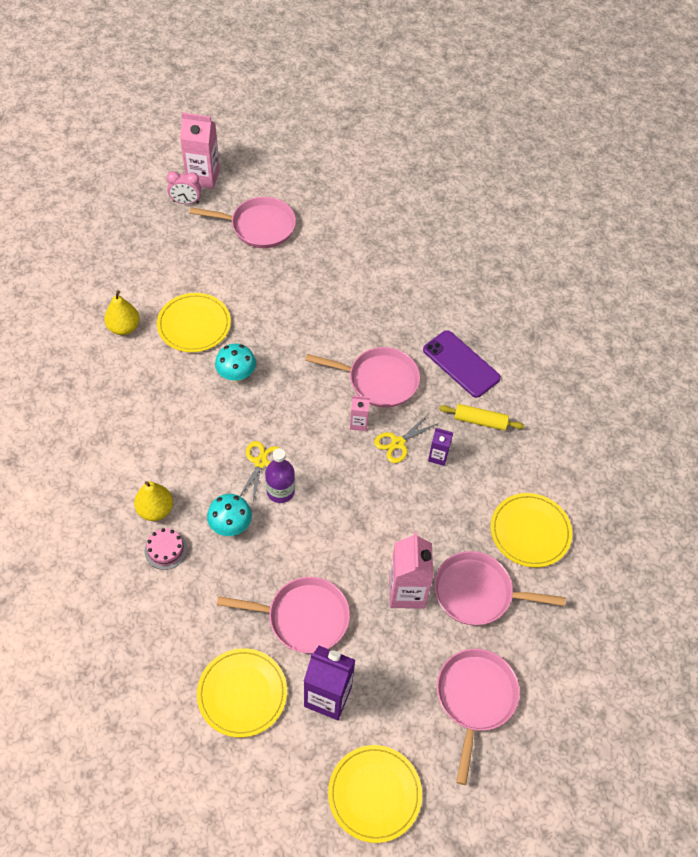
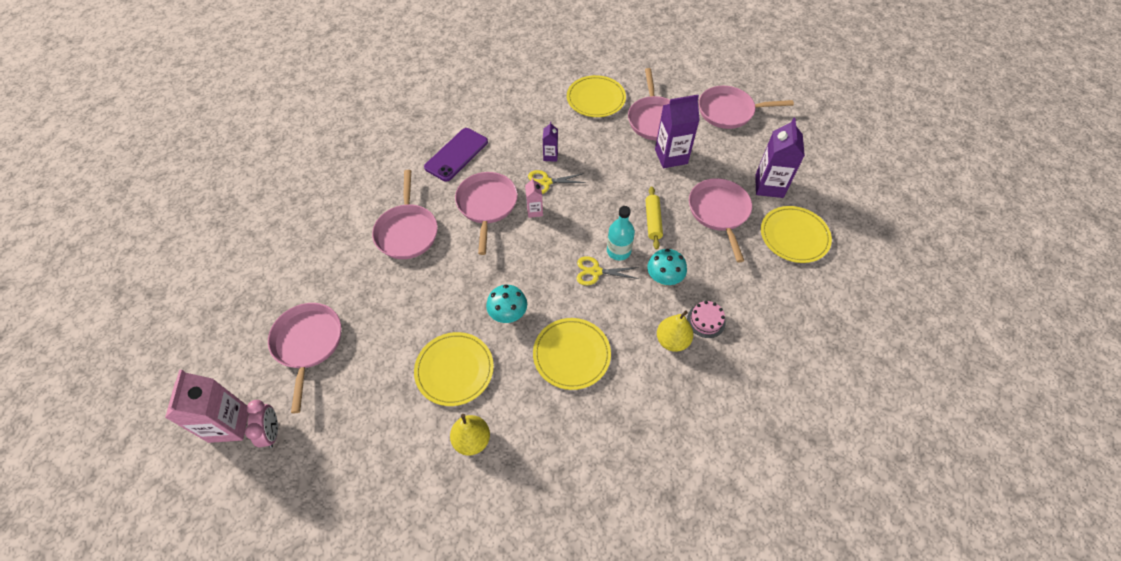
camera: 100 degrees left, 0 degrees up
purple bottle [265,448,295,503] -> turquoise bottle [607,206,635,260]
yellow plate [328,745,422,843] -> yellow plate moved to [533,318,611,390]
yellow scissors [374,415,439,463] -> yellow scissors turned 135 degrees clockwise [528,170,586,194]
pink carton [389,532,434,609] -> purple carton [655,95,700,168]
yellow rolling pin [439,404,524,431] -> yellow rolling pin moved to [645,187,663,250]
none -> pink pan [372,170,438,259]

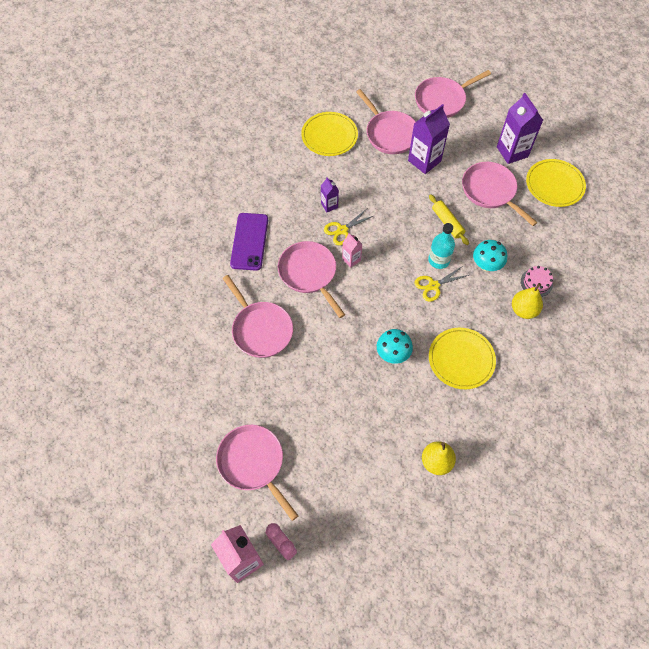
camera: 30 degrees left, 5 degrees up
yellow plate [414,332,494,406] -> none

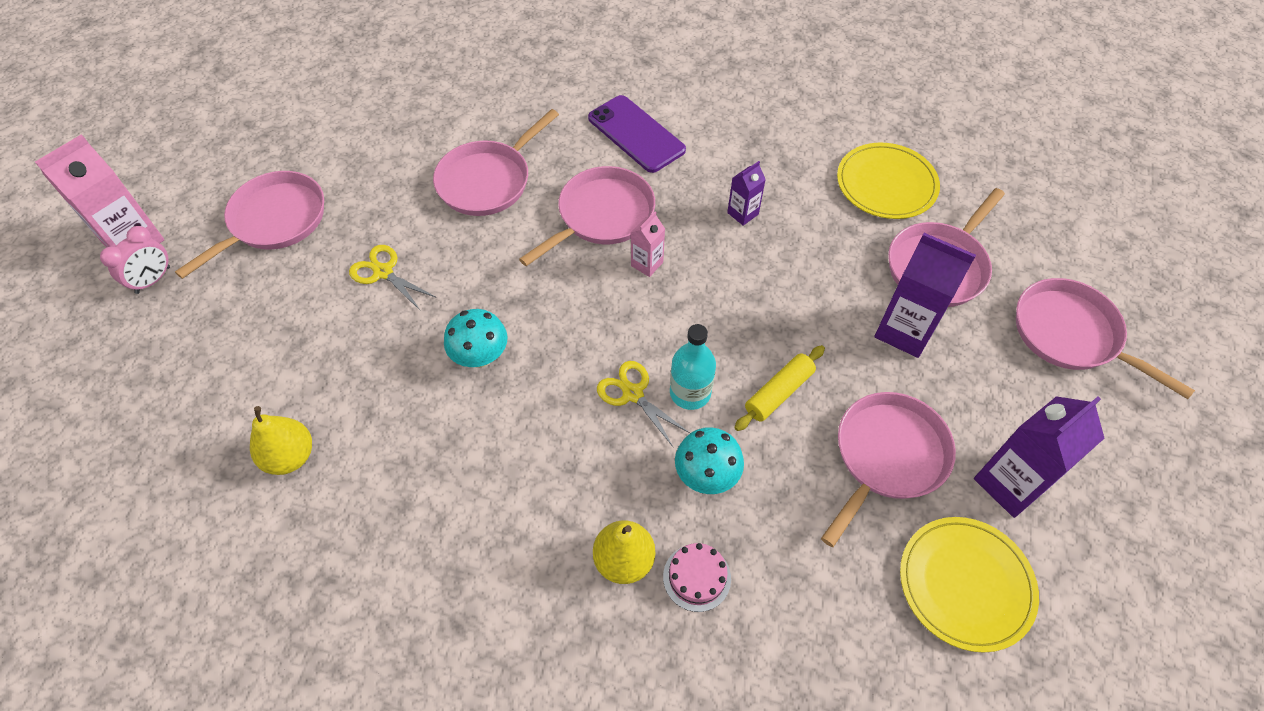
camera: 75 degrees right, 5 degrees down
purple phone [230,213,268,271] -> purple phone turned 60 degrees clockwise [588,95,686,173]
yellow scissors [324,209,375,245] -> yellow scissors moved to [349,245,437,311]
yellow plate [429,328,496,389] -> none

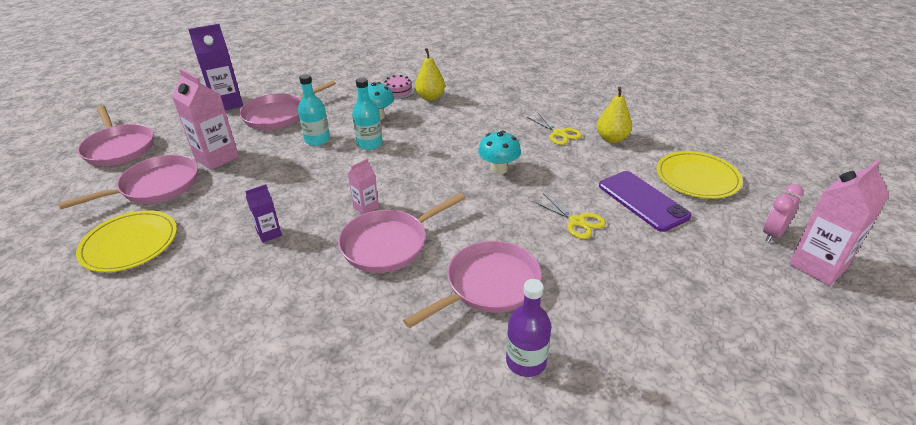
camera: 170 degrees left, 20 degrees down
pink pan [175,171,324,279] -> none
purple phone [588,95,686,173] -> purple phone moved to [599,171,691,232]
yellow scissors [597,361,690,448] -> yellow scissors moved to [527,113,582,145]
yellow rolling pin [734,345,825,431] -> turquoise bottle [298,74,330,146]
purple carton [874,233,976,358] -> pink carton [172,68,239,170]
yellow plate [900,517,1039,653] -> yellow plate moved to [656,151,743,199]
none -> purple bottle [506,279,552,377]

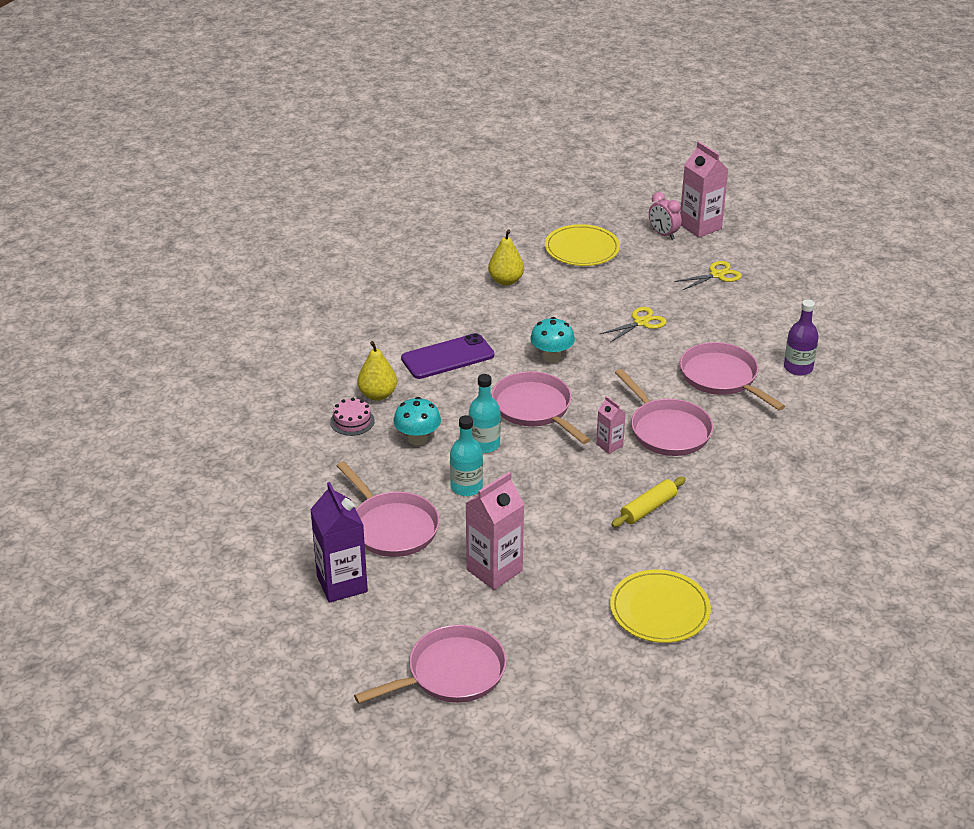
camera: 85 degrees left, 0 degrees up
pink pan [58,155,198,209] -> pink pan moved to [491,371,590,444]
purple carton [245,184,282,243] -> yellow rolling pin [611,477,686,527]
yellow scissors [527,113,582,145] -> yellow scissors moved to [674,261,742,290]
purple phone [599,171,691,232] -> purple phone moved to [401,333,494,379]

